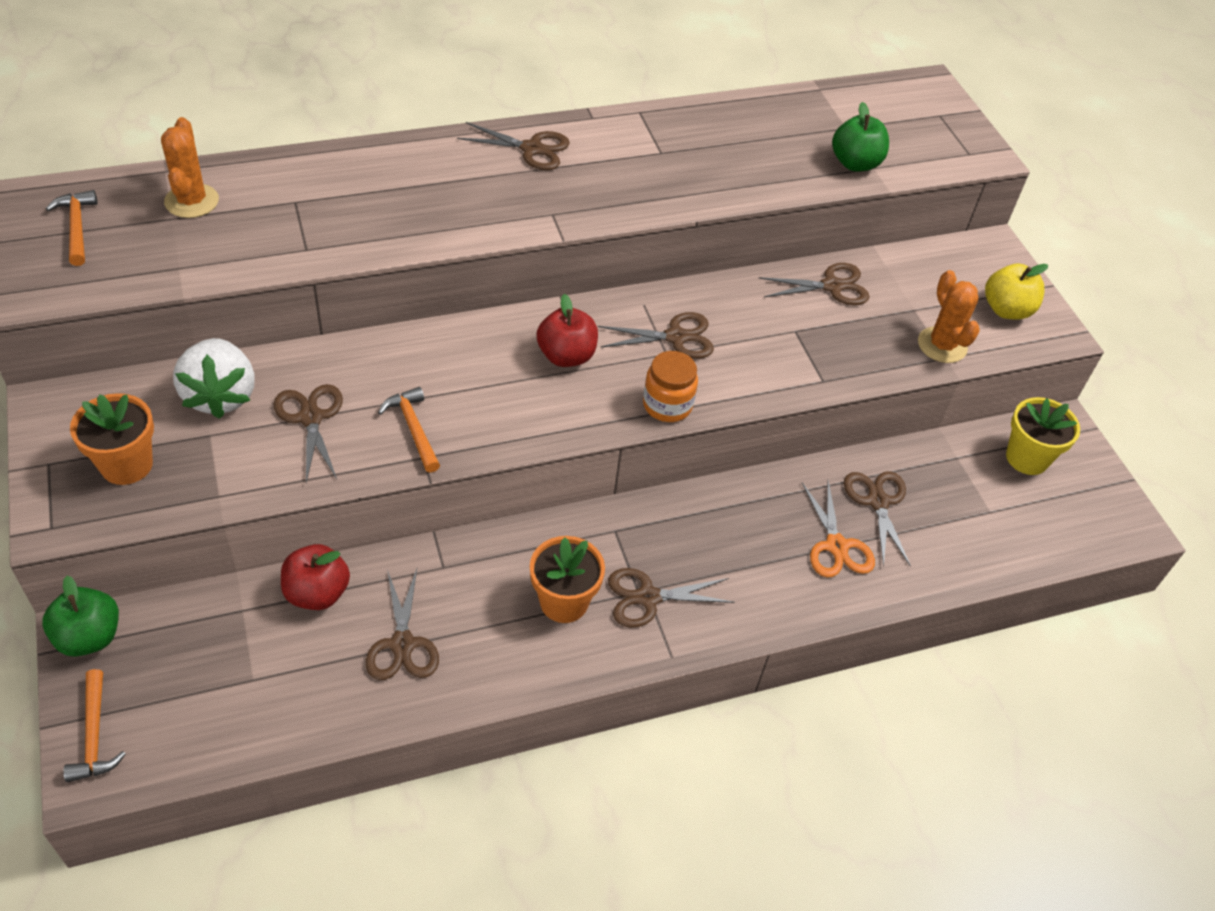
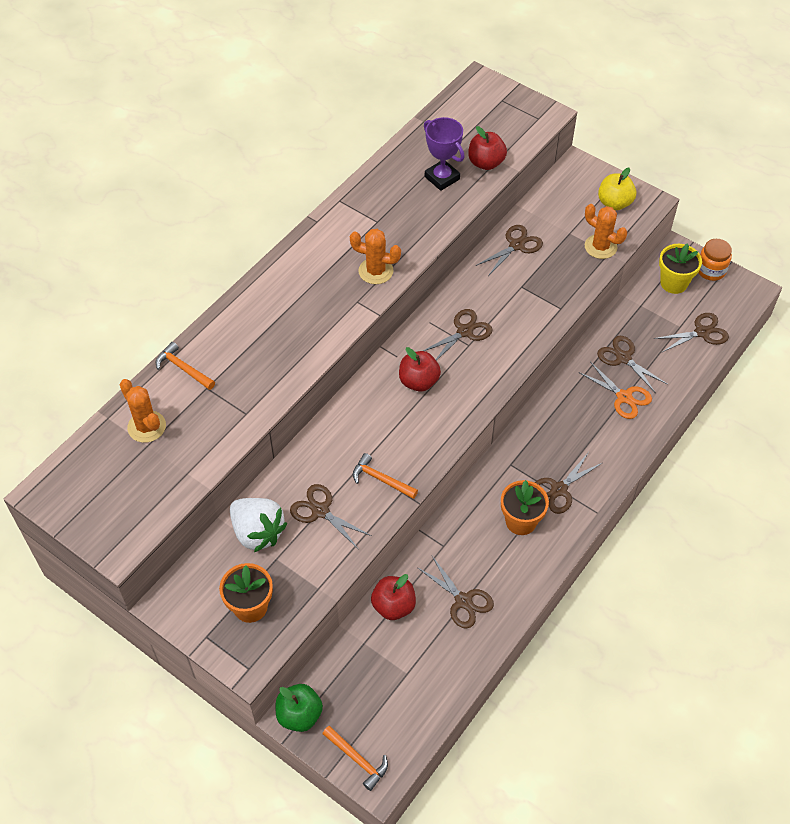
camera: 30 degrees left, 5 degrees up
orange hammer [46,190,97,266] -> orange hammer moved to [156,342,215,390]
brown scissors [457,122,570,170] -> brown scissors moved to [654,313,729,352]
orange jar [643,351,698,422] -> orange jar moved to [698,239,732,281]
green apple [832,102,889,171] -> red apple [468,126,507,170]
none -> orange cactus [350,229,401,284]
none -> purple trophy [424,117,465,191]

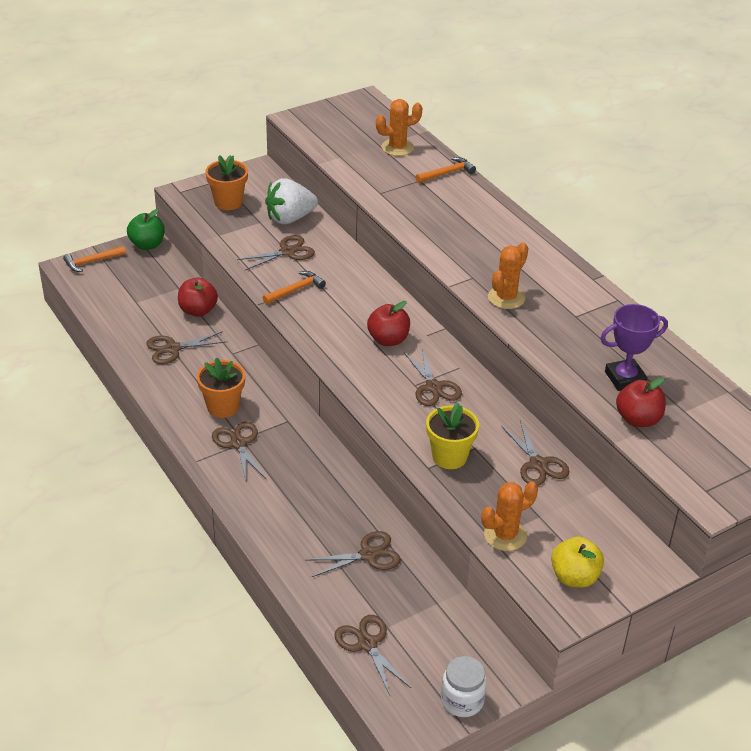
camera: 110 degrees right, 15 degrees down
orange scissors [579,362,652,419] -> none
brown scissors [654,313,729,352] -> brown scissors turned 150 degrees clockwise [334,615,411,697]
yellow flower pot [659,243,702,294] -> yellow flower pot moved to [426,403,479,469]
orange jar [698,239,732,281] -> white jar [441,656,487,717]

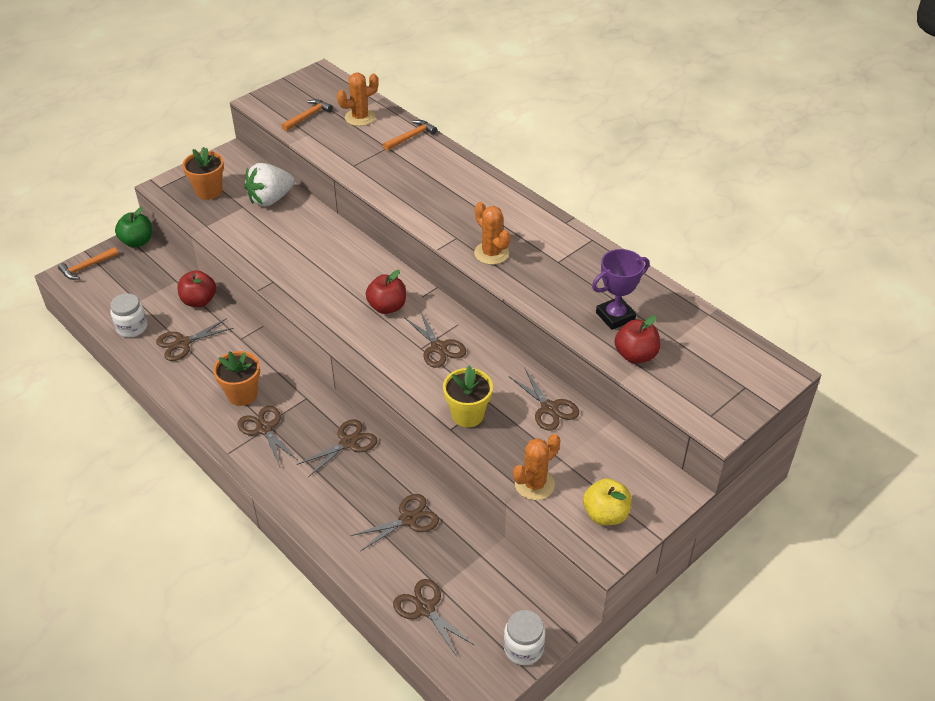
camera: 10 degrees left, 5 degrees up
brown scissors [237,235,315,270] -> brown scissors moved to [297,419,377,477]
orange hammer [263,271,326,304] -> orange hammer moved to [281,99,333,131]
orange cactus [488,242,528,309] -> orange cactus turned 60 degrees counterclockwise [474,202,510,265]
none -> white jar [110,293,147,337]

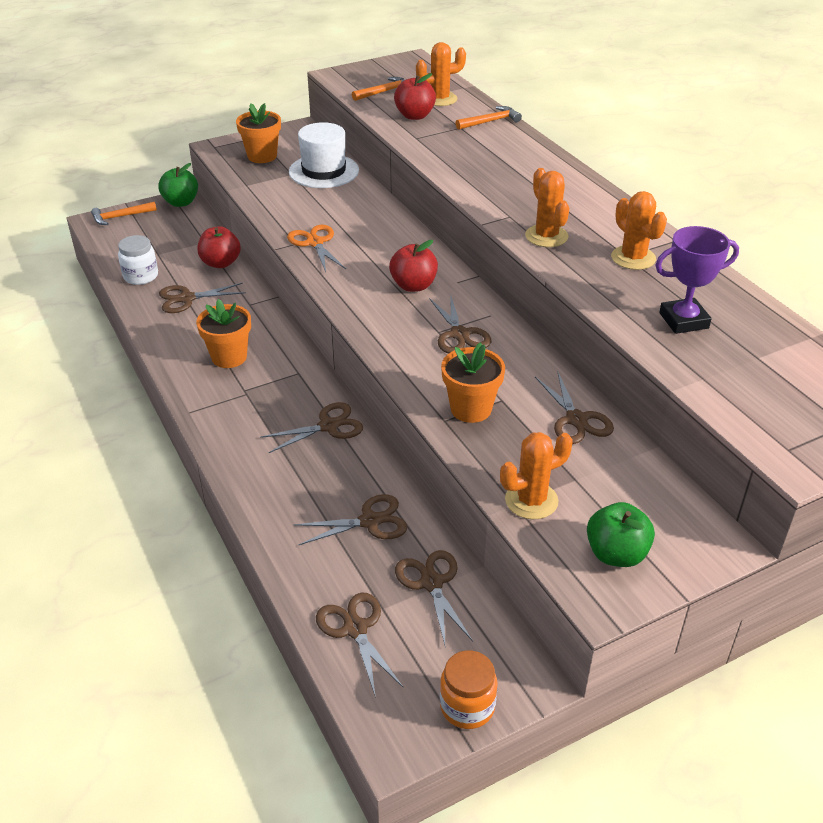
camera: 15 degrees right, 5 degrees down
brown scissors [237,406,297,467] -> brown scissors moved to [395,550,473,645]
white strawberry [245,163,295,206] -> white hat [289,122,359,188]
yellow flower pot [443,366,493,427] -> orange flower pot [441,342,505,423]
white jar [504,610,545,665] -> orange jar [440,651,498,729]
yellow apple [583,478,631,526] -> green apple [587,502,655,567]
red apple [615,315,660,364] -> red apple moved to [394,73,436,120]
none -> orange scissors [287,225,346,272]
none -> orange cactus [611,191,667,270]

